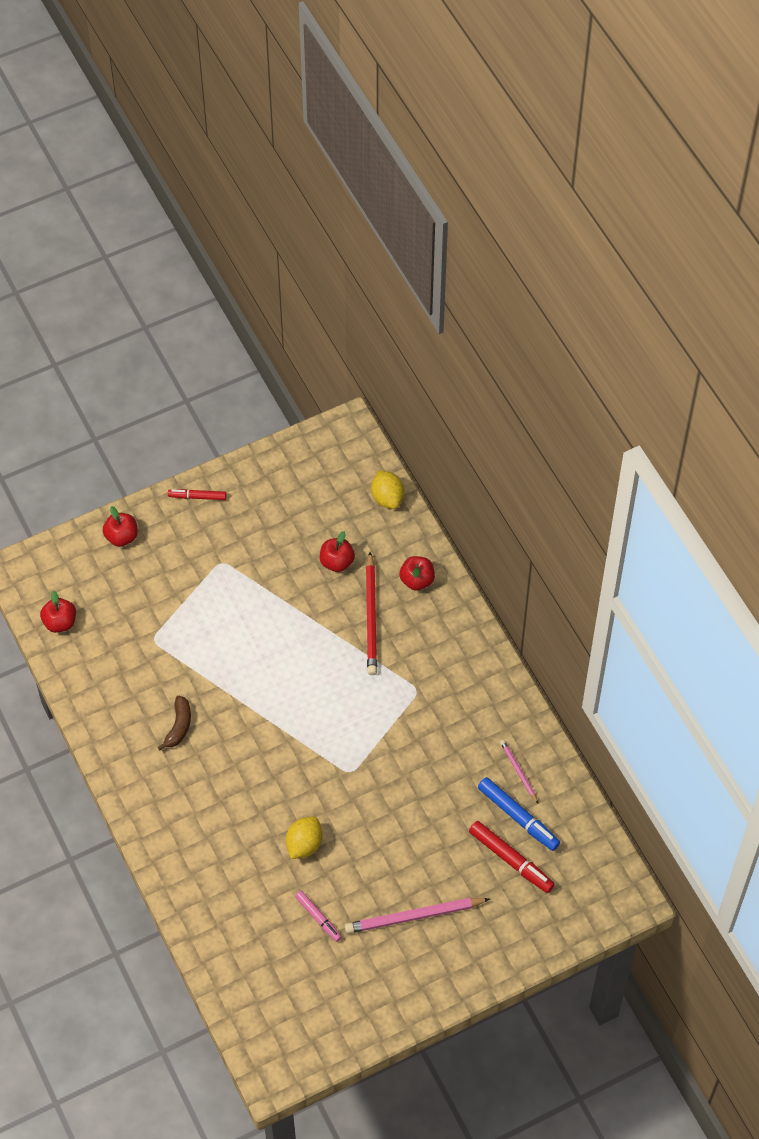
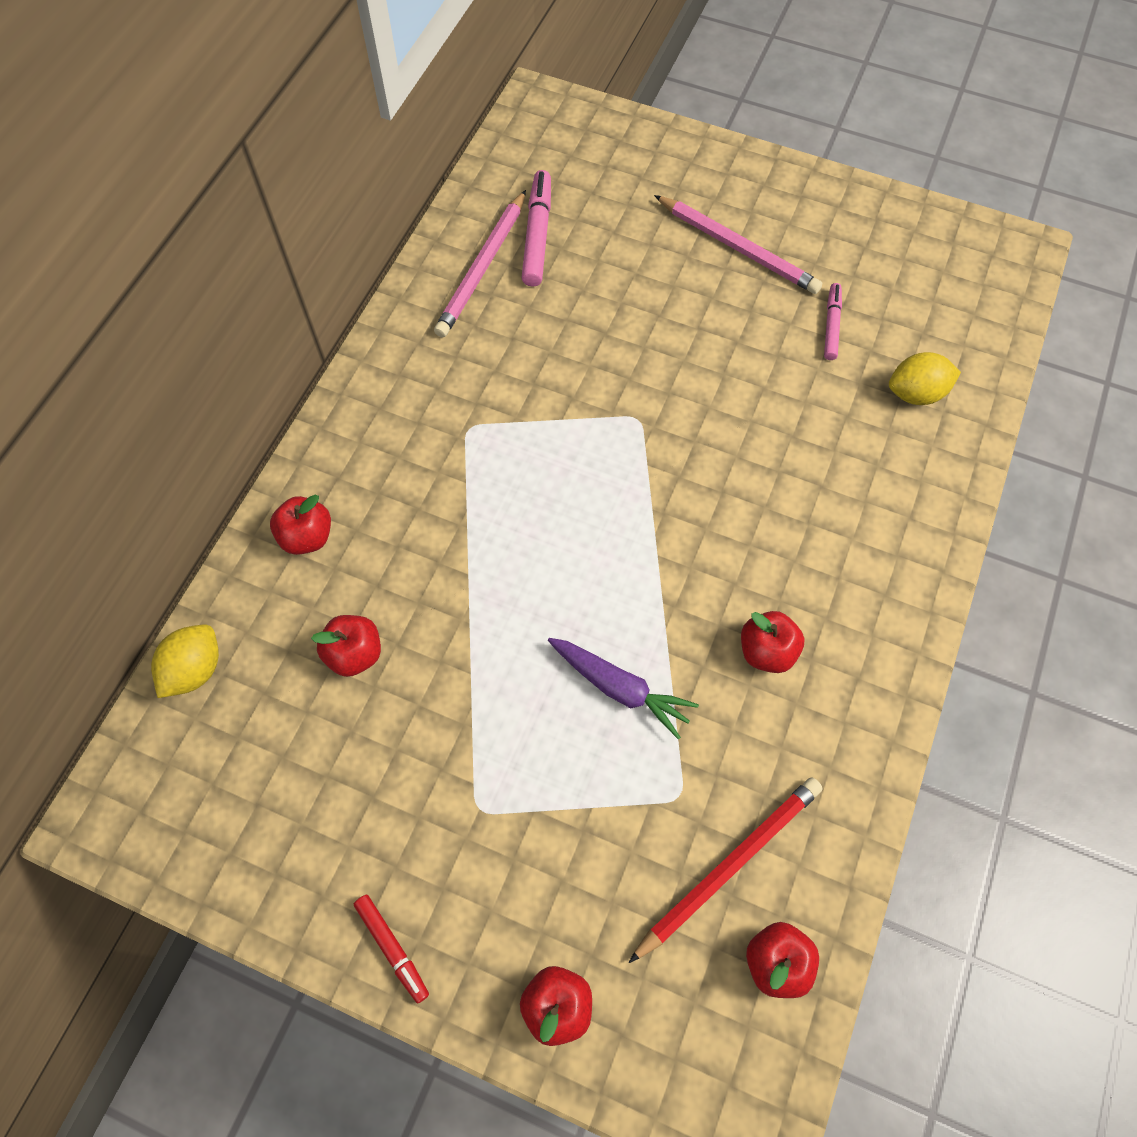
camera: 130 degrees left, 5 degrees up
brown banana [158,696,191,750] -> red apple [741,611,804,673]
yellow lemon [286,816,322,859] -> yellow lemon moved to [889,352,961,405]
red pencil [366,552,377,675] -> red pencil moved to [629,777,823,963]
red marker [469,821,555,893] -> none
blue marker [478,777,560,851] -> pink marker [522,170,551,287]
pink pencil [500,740,538,803] -> pink pencil [434,190,526,338], size x1.87
none -> purple carrot [548,638,699,740]

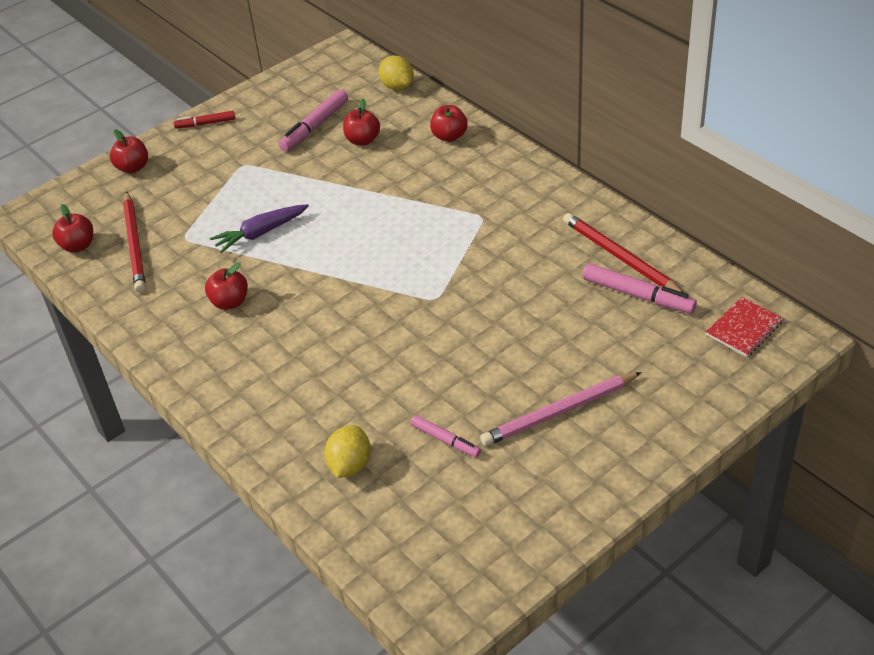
camera: 120 degrees right, 20 degrees down
pink pencil [434,190,526,338] -> red pencil [563,213,684,293]
none -> pink marker [279,89,348,152]
none -> red notebook [706,297,783,357]

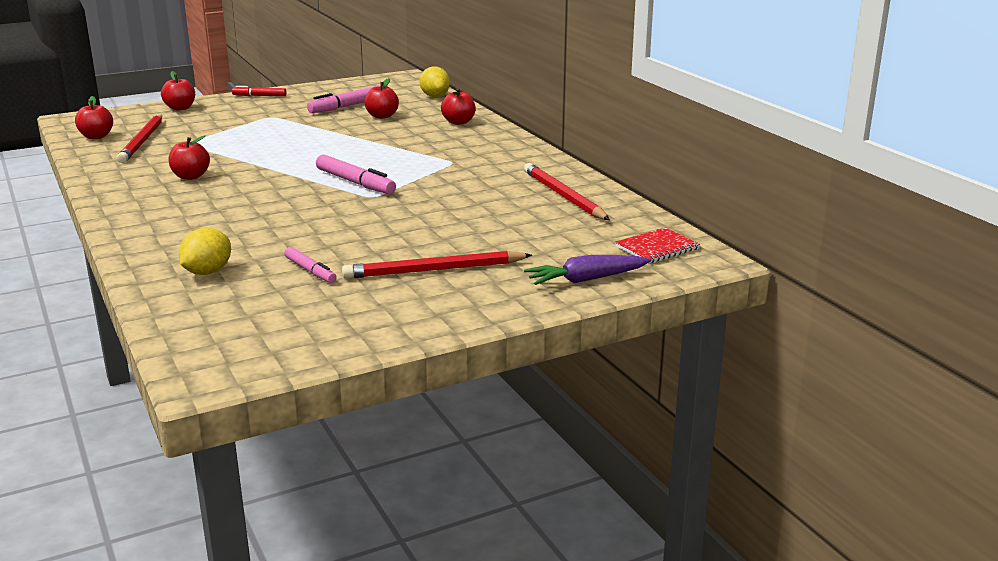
camera: 10 degrees right, 20 degrees down
purple carrot [210,204,309,253] -> purple carrot moved to [524,255,651,285]
pink pencil [480,372,642,446] -> red pencil [342,251,532,279]
pink marker [583,264,697,314] -> pink marker moved to [316,154,396,194]

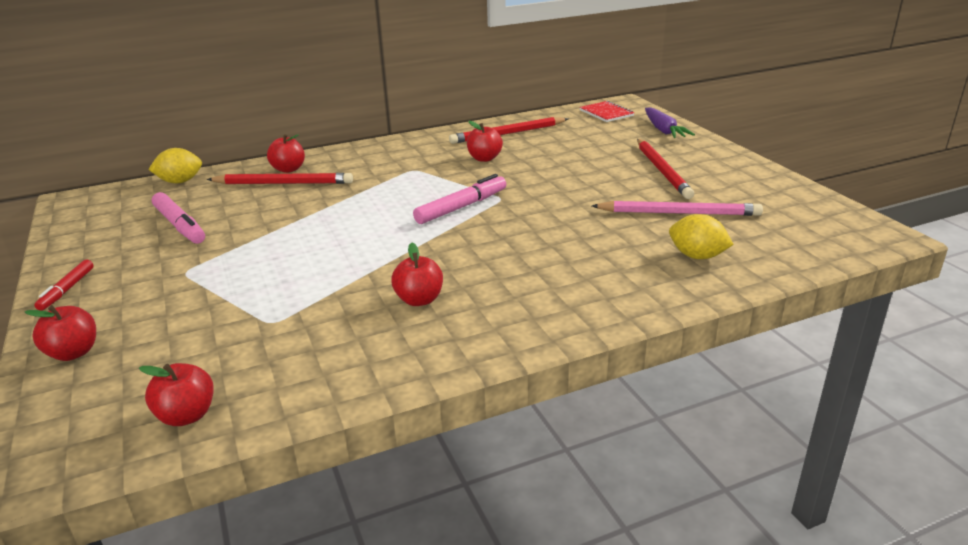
camera: 85 degrees left, 5 degrees up
red pencil [117,115,162,163] -> red pencil moved to [207,173,353,184]
pink marker [284,247,337,283] -> pink pencil [592,201,763,216]
red apple [364,78,399,119] -> red apple moved to [467,121,503,162]

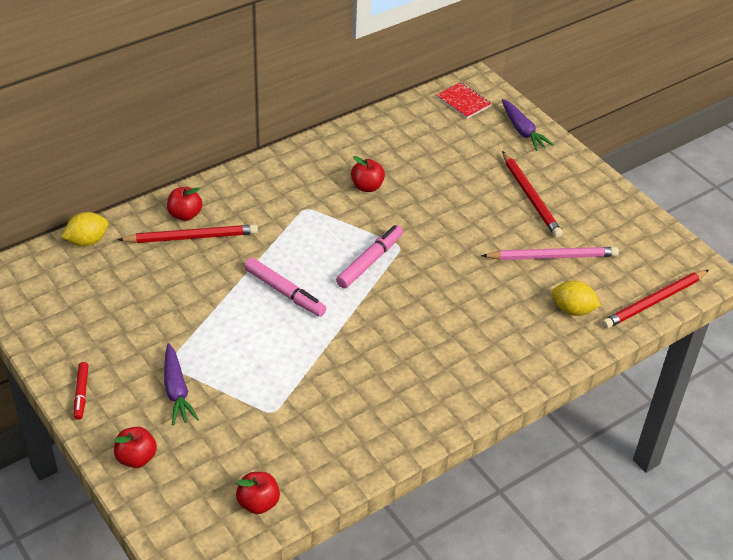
camera: 15 degrees left, 15 degrees up
pink marker [152,192,205,244] -> pink marker moved to [244,258,327,317]
red apple [391,243,443,306] -> none
red pencil [449,117,568,144] -> red pencil moved to [602,270,709,329]
none -> purple carrot [164,343,199,425]

